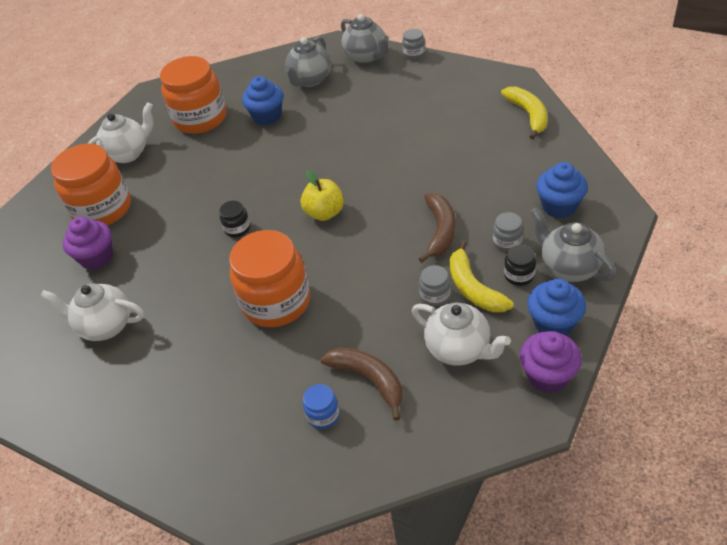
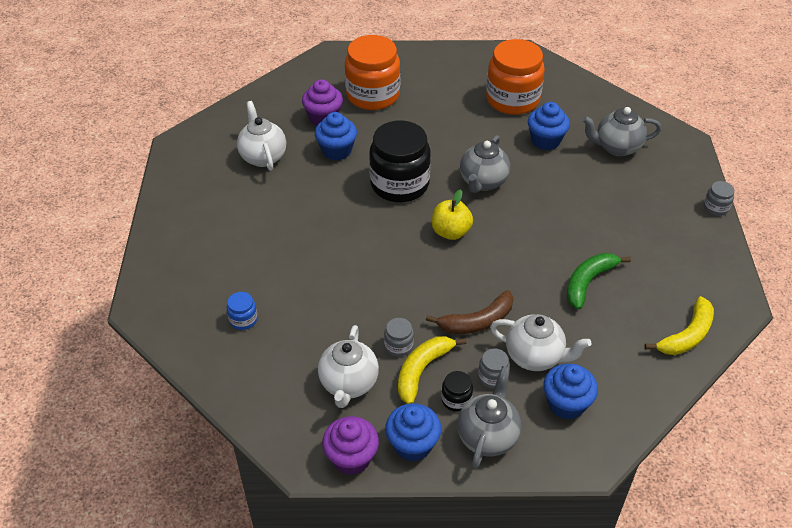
camera: 55 degrees right, 0 degrees up
white teapot [87,103,153,163] -> white teapot moved to [490,314,591,371]
black jar [219,201,250,237] -> black jar [369,120,431,202], size x2.37
orange jar [229,230,310,327] -> none
brown banana [320,347,403,421] -> none
grey teapot [341,14,389,63] -> grey teapot moved to [460,135,510,193]
none -> blue cupcake [315,112,357,161]
none -> green banana [567,253,631,310]

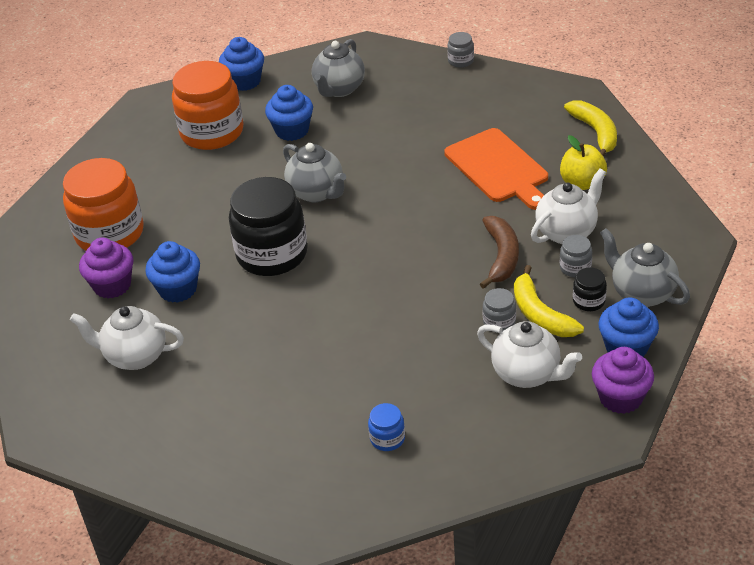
camera: 60 degrees left, 5 degrees down
yellow apple [432,189,473,240] -> yellow apple moved to [560,135,607,190]
blue cupcake [543,364,598,419] -> blue cupcake moved to [219,37,264,91]
green banana [567,253,631,310] -> orange cutting board [444,128,548,210]

